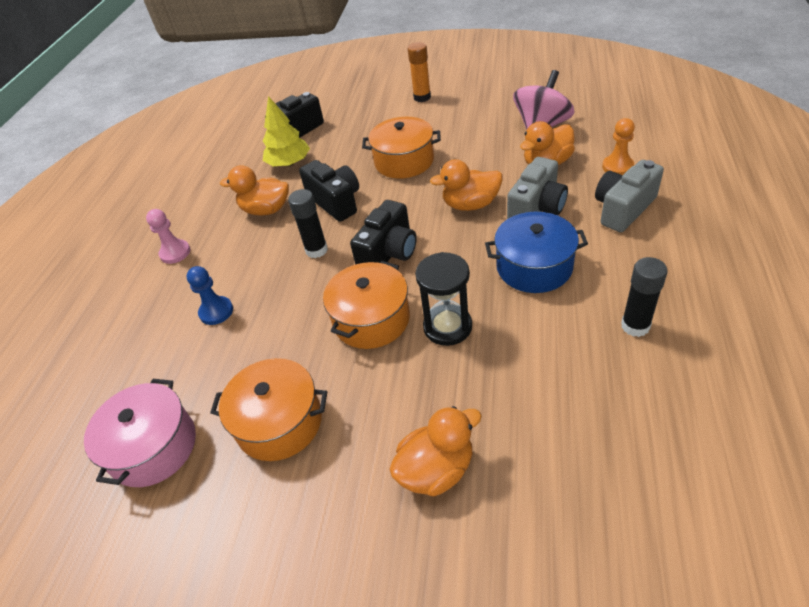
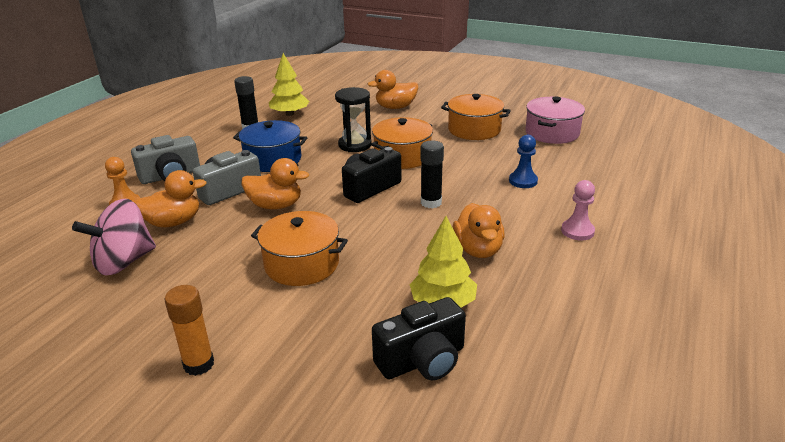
camera: 170 degrees left, 15 degrees down
orange duck [220,165,289,216] -> orange duck turned 60 degrees clockwise [453,203,505,258]
black camera [299,160,359,222] -> none
none -> yellow tree [269,53,309,116]

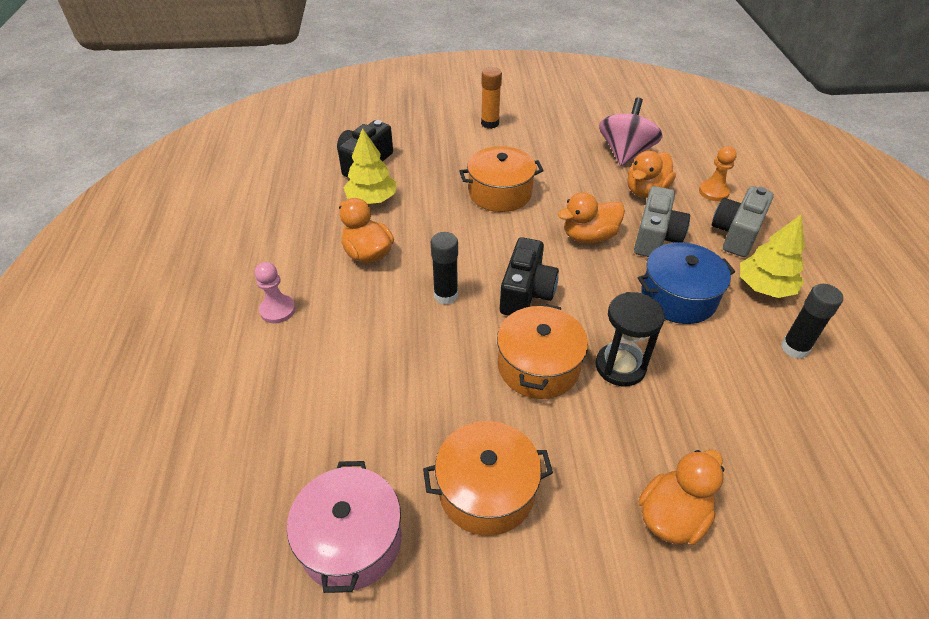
camera: 150 degrees right, 15 degrees up
yellow tree [269,53,309,116] -> yellow tree moved to [740,214,805,298]
blue pawn [509,135,538,188] -> none

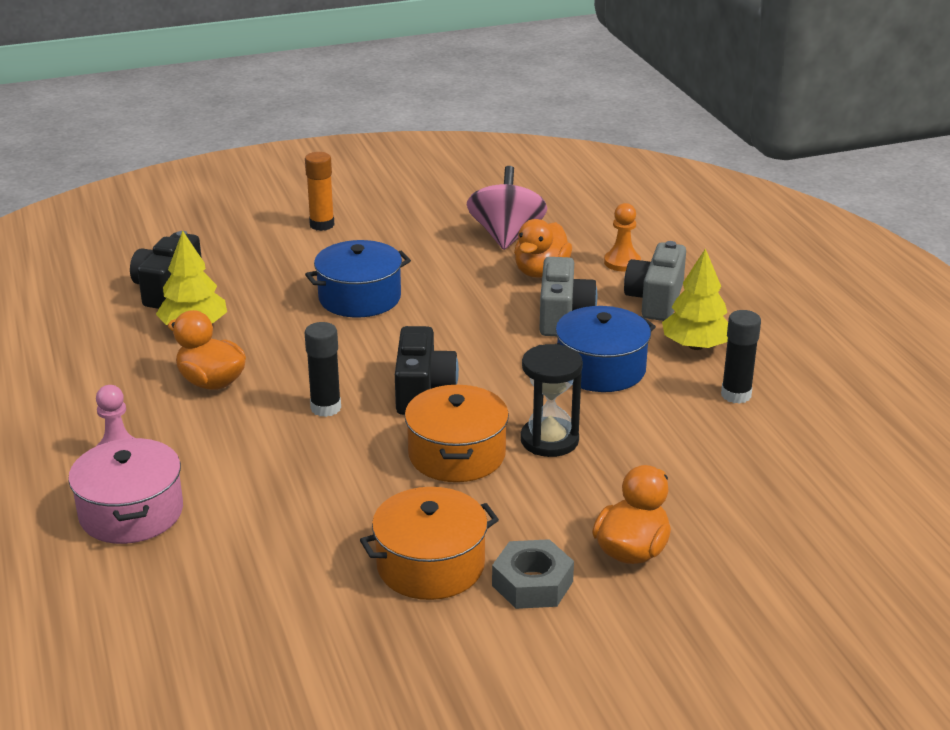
camera: 15 degrees left, 15 degrees down
pink pot [287,461,402,593] -> pink pot moved to [68,438,183,544]
orange pot [459,146,544,212] -> blue pot [305,240,411,317]
orange duck [558,192,625,244] -> none
none -> grey nut [492,539,574,609]

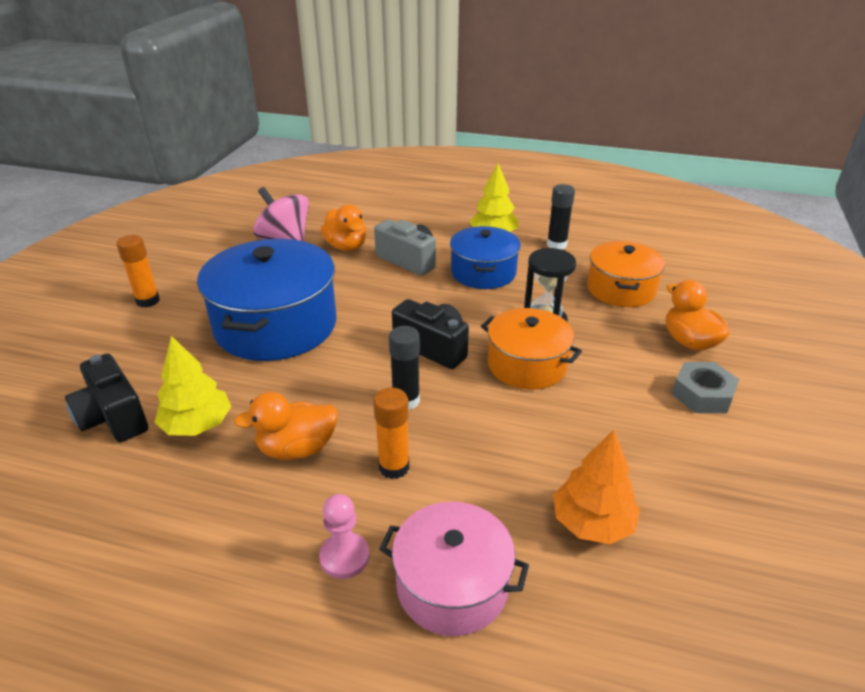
camera: 55 degrees left, 5 degrees up
blue pot [305,240,411,317] -> blue pot [197,239,337,361], size x1.66
orange pot [360,487,499,600] -> orange pot moved to [587,241,665,307]
orange pawn [604,203,641,271] -> none
grey camera [624,241,686,321] -> none
none -> orange glue stick [373,388,409,479]
none -> orange tree [553,430,640,544]

